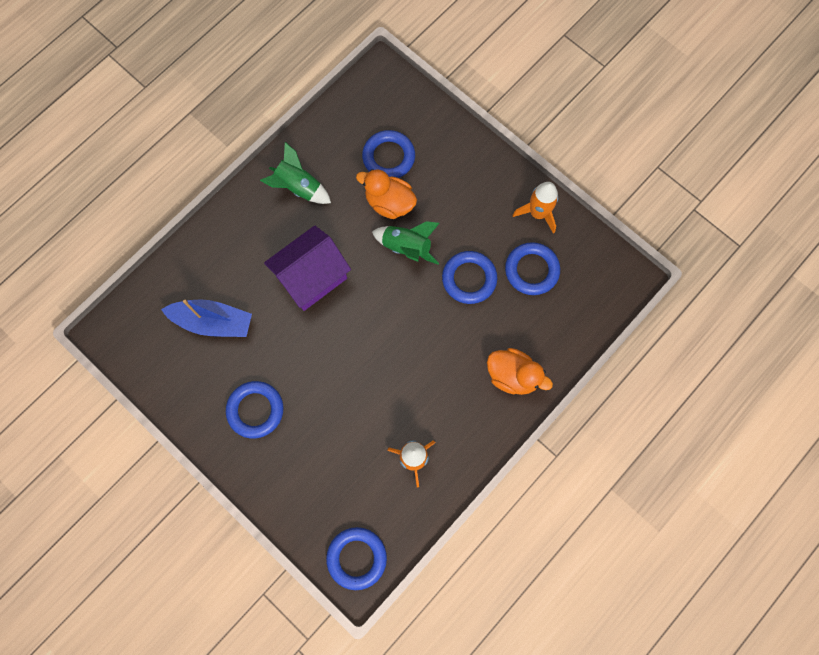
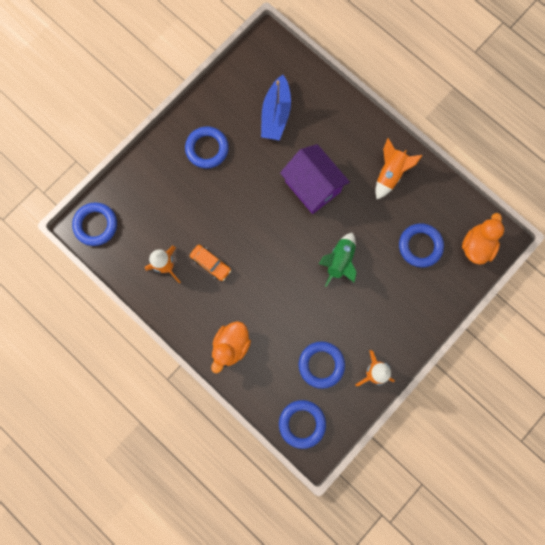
camera: 90 degrees right, 5 degrees up
green rocket [260,142,331,204] -> orange rocket [375,138,423,199]
orange duck [356,169,417,219] -> orange duck moved to [462,213,504,265]
blue ring [442,251,497,304] -> blue ring moved to [279,400,326,449]
none -> orange car [190,245,231,281]

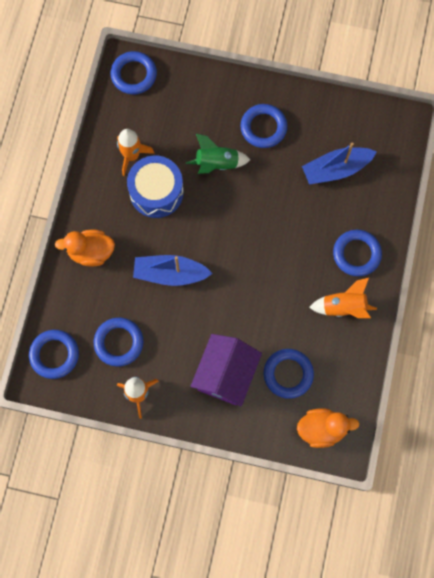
camera: 60 degrees right, 5 degrees down
orange car [190,245,231,281] -> blue drum [127,156,184,218]
purple house [280,144,350,214] -> purple house moved to [191,334,262,406]
green rocket [319,233,357,287] -> green rocket moved to [186,134,250,174]
none -> blue boat [133,255,213,286]
none -> blue ring [333,230,382,276]

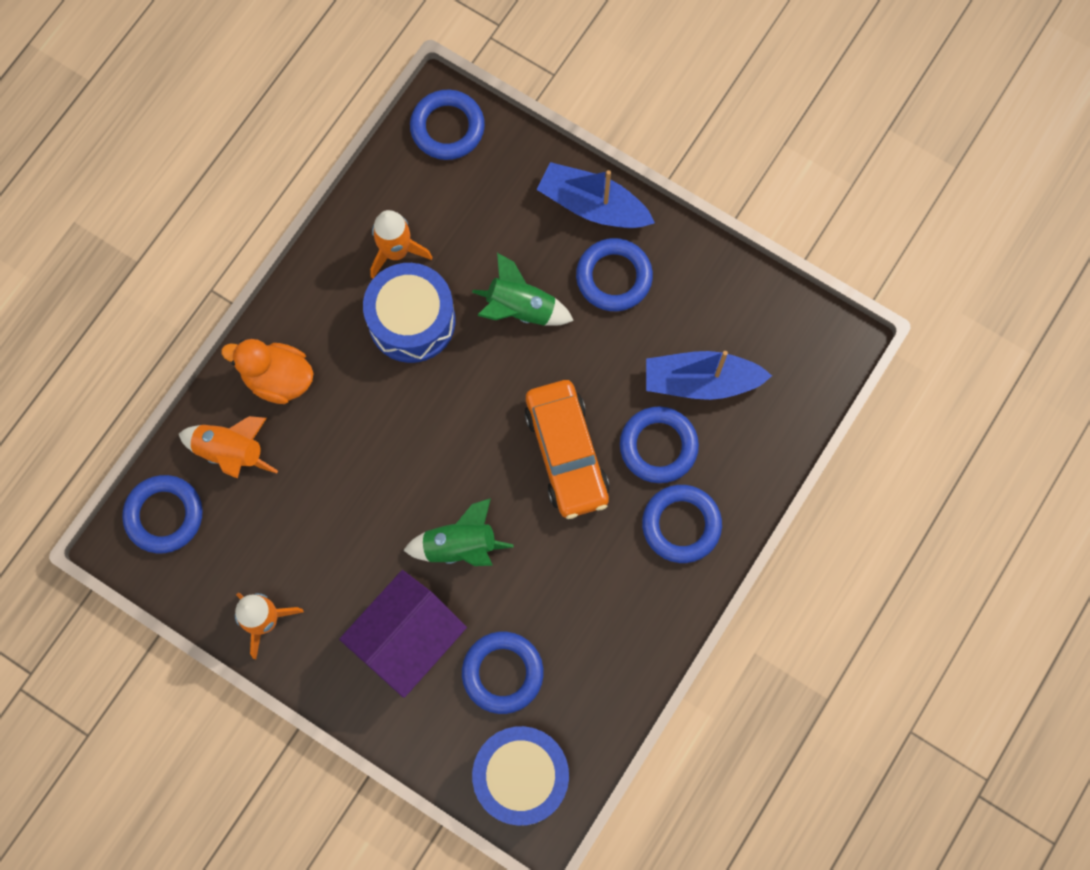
camera: 20 degrees right, 0 degrees up
blue ring [94,317,143,367] -> blue ring moved to [620,406,699,483]
blue boat [133,255,213,286] -> blue boat moved to [537,162,655,228]
orange duck [297,408,359,448] -> blue drum [472,726,569,826]
orange rocket [309,278,377,318] -> orange rocket moved to [179,416,278,478]
none -> green rocket [403,498,514,566]
none -> orange car [524,380,609,519]

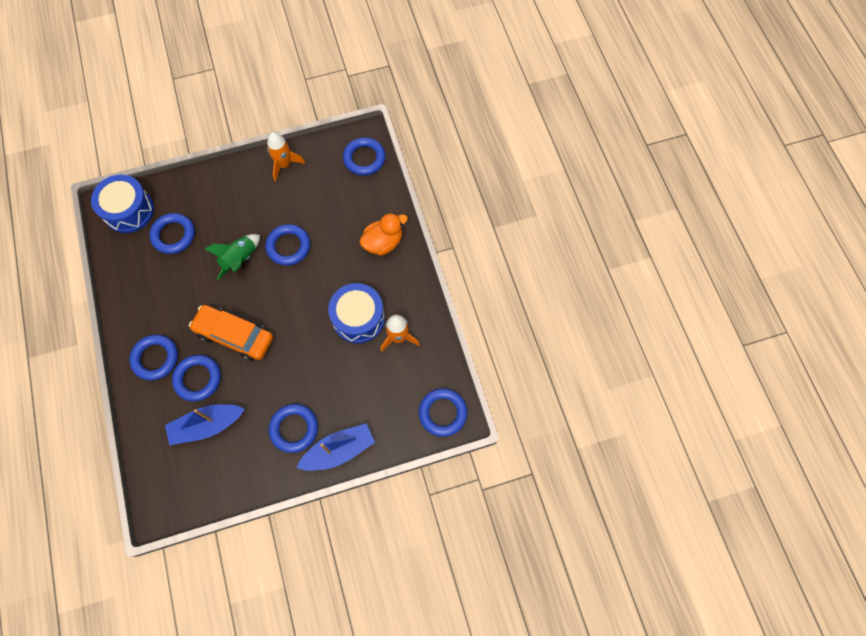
camera: 130 degrees right, 5 degrees down
orange rocket [179,416,278,478] -> none
purple house [339,570,467,698] -> none
green rocket [472,253,574,326] -> none
blue boat [646,351,772,400] -> blue boat turned 150 degrees counterclockwise [165,404,245,445]
none -> blue ring [265,224,310,266]

